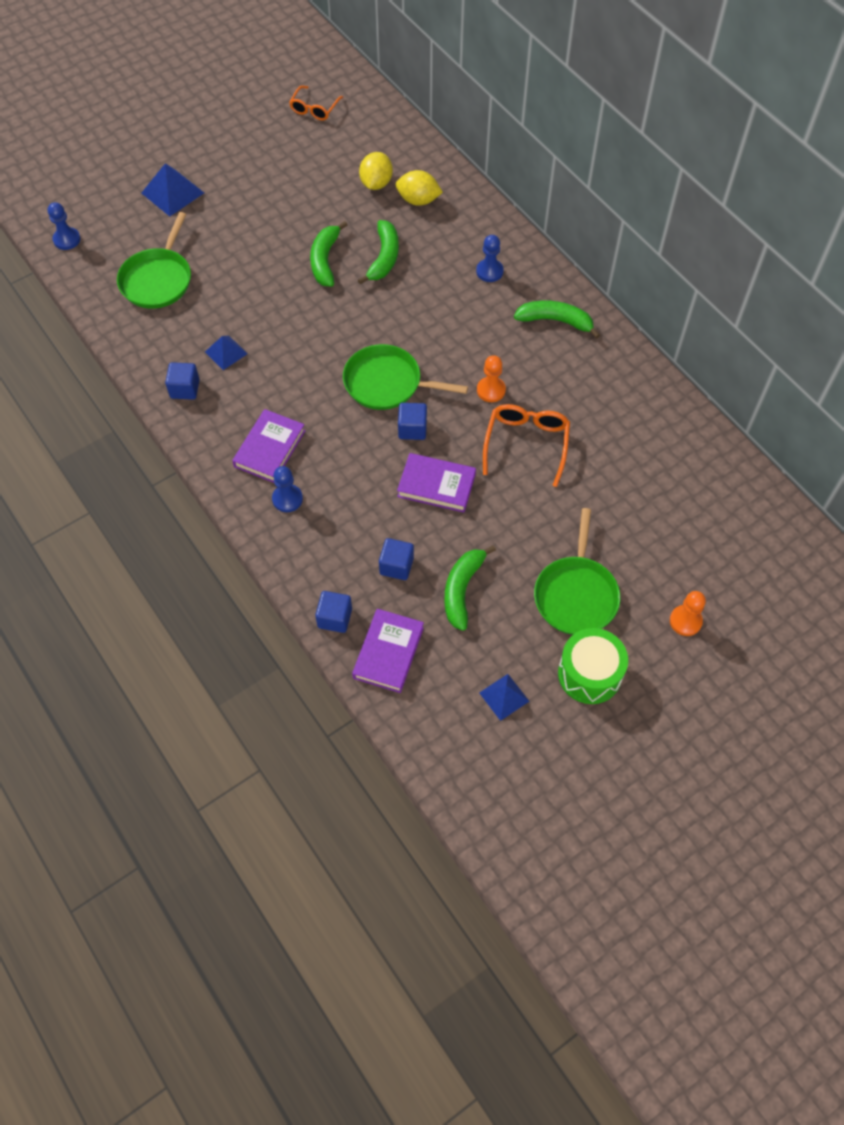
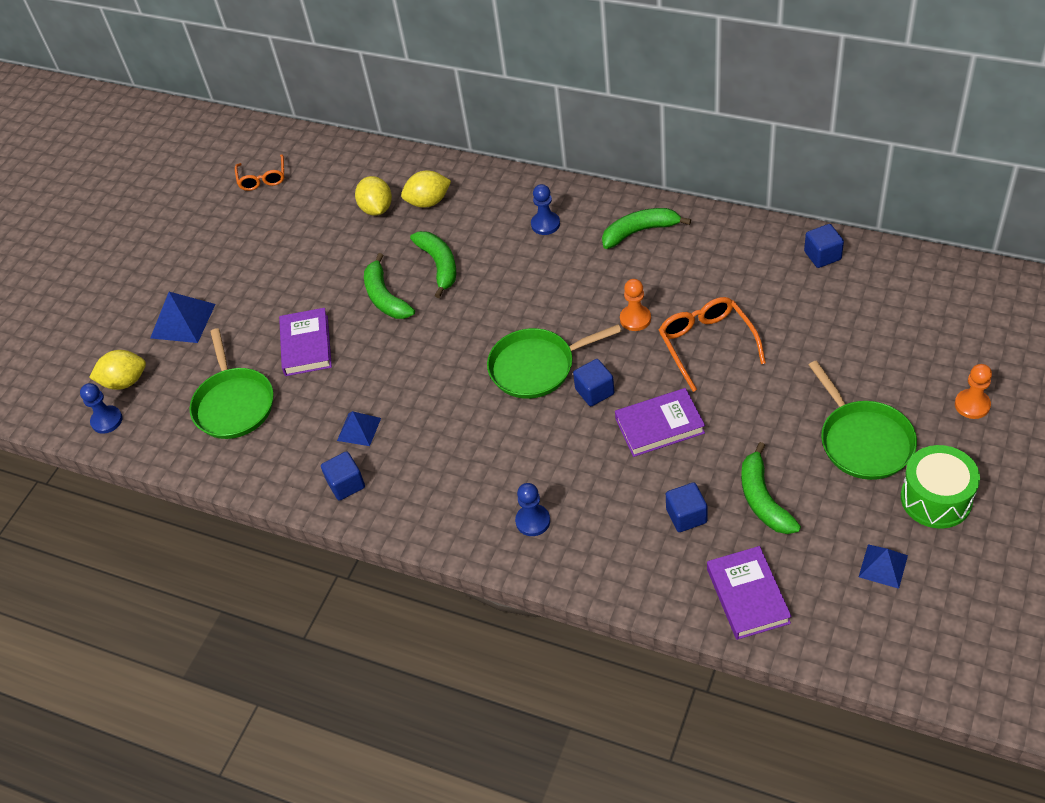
camera: 25 degrees left, 10 degrees down
purple book [232,409,305,483] -> purple book moved to [279,308,332,376]
blue cube [315,591,352,633] -> blue cube moved to [804,224,844,268]
none -> yellow lemon [89,350,146,390]

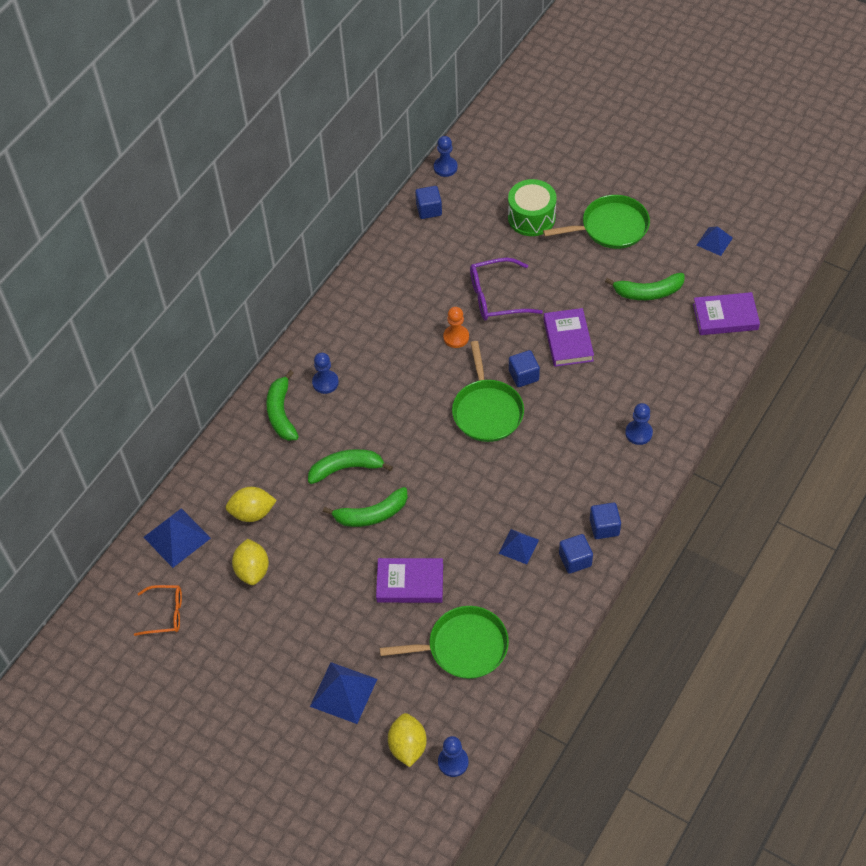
camera: 85 degrees left, 5 degrees up
yellow lemon [401,171,451,208] -> yellow lemon moved to [232,539,269,585]
green banana [602,208,691,249] -> green banana moved to [266,370,299,441]
orange glasses [659,297,766,392] -> purple glasses [470,258,543,320]
blue cube [666,482,708,532] -> blue cube moved to [590,502,621,539]
green drum [901,445,980,529] -> green drum moved to [508,179,557,236]
orange pawn [955,364,992,419] -> none
none -> blue pyramid [144,508,211,568]
none -> blue pawn [434,136,458,177]

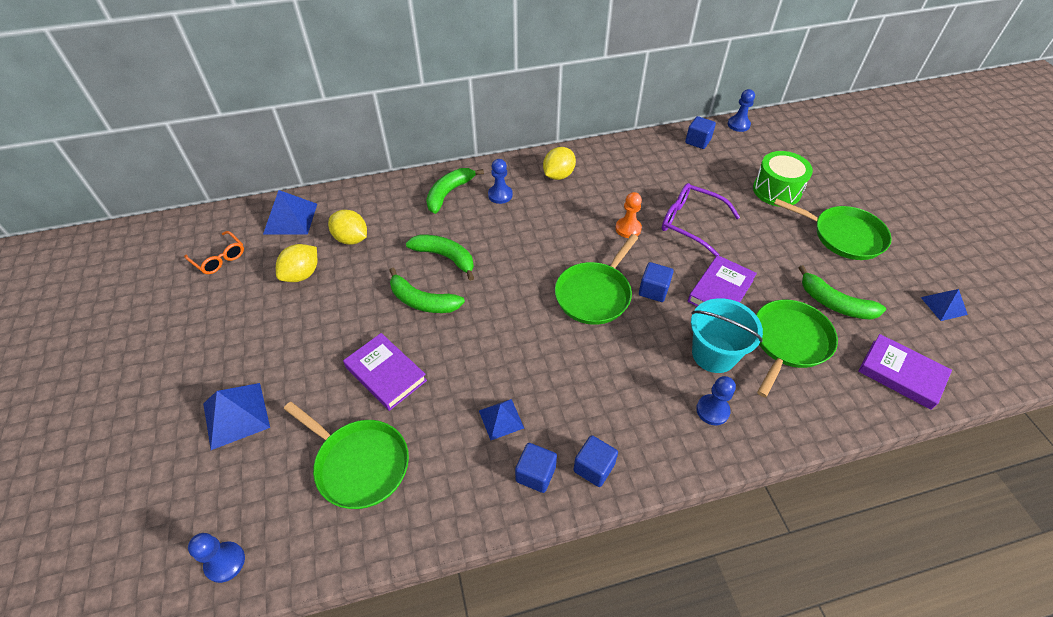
camera: 40 degrees right, 5 degrees down
yellow lemon [388,713,427,767] -> yellow lemon moved to [543,147,576,180]
none -> turquoise bucket [691,298,763,373]
none -> green pan [756,300,838,397]

